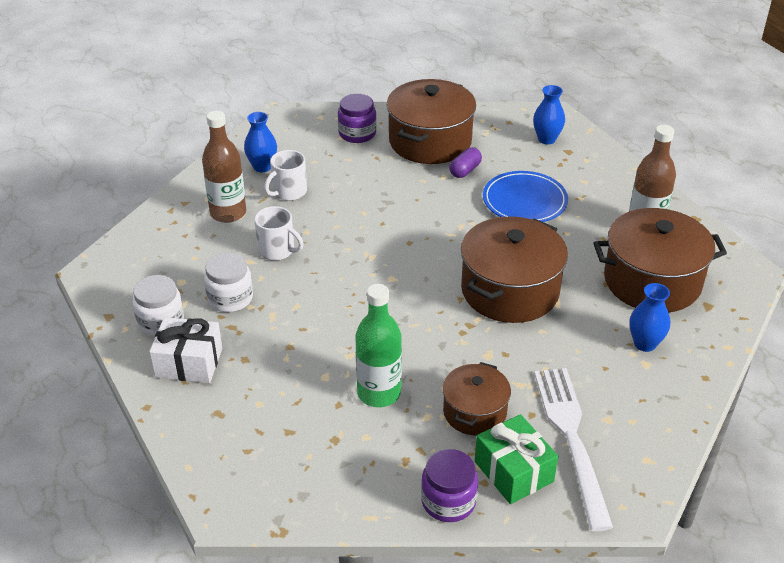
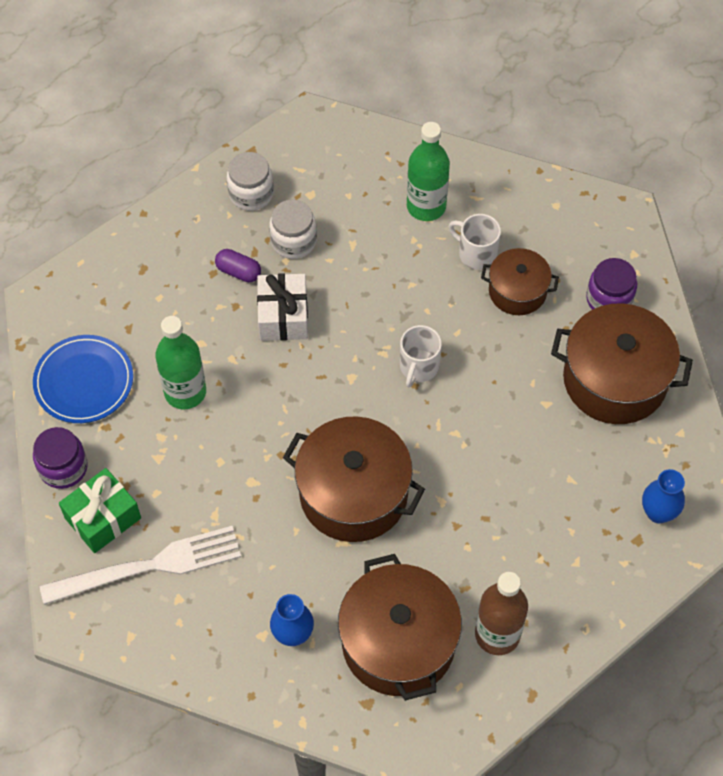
camera: 80 degrees right, 20 degrees up
white gift [149,317,222,383] -> white gift moved to [257,273,308,341]
brown bottle [202,111,246,223] -> green bottle [407,122,450,221]
blue vase [244,112,277,172] -> none
white mug [254,206,304,260] -> white mug moved to [400,325,442,387]
brown pot [442,362,511,436] -> brown pot moved to [481,248,559,315]
purple capsule [449,147,482,178] -> purple capsule moved to [215,249,261,282]
blue plate [483,171,568,222] -> blue plate moved to [33,335,133,423]

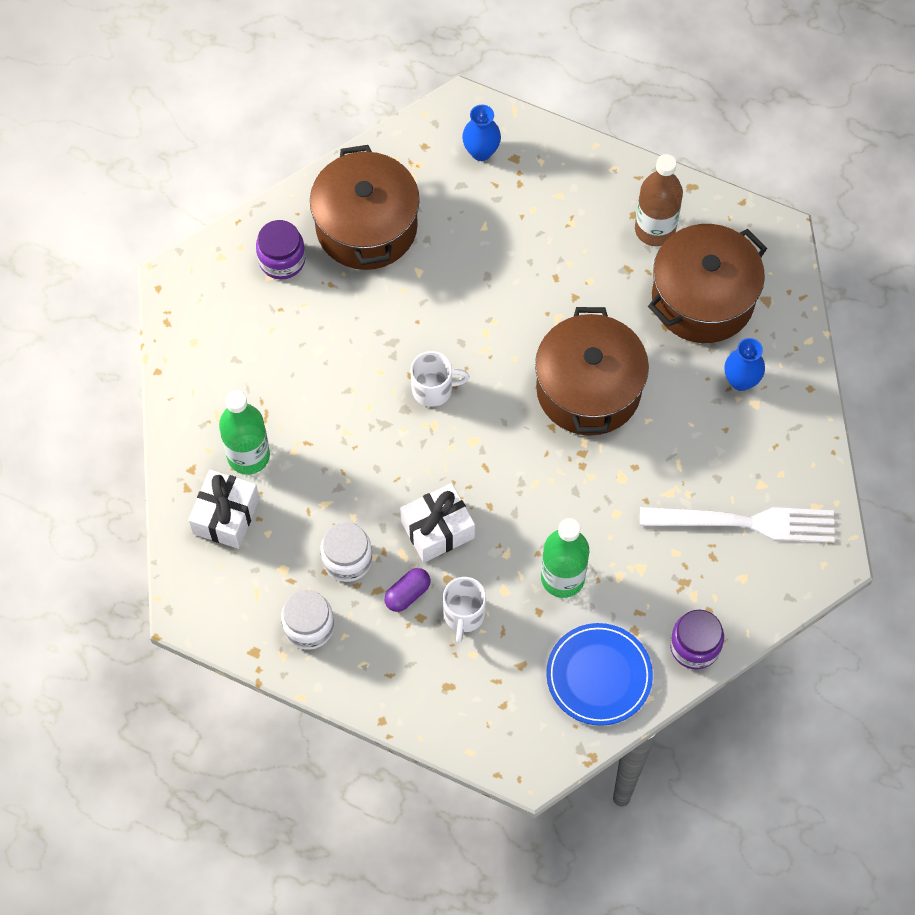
camera: 115 degrees left, 5 degrees up
white fork [40,526,241,605] -> white fork turned 135 degrees clockwise [640,507,835,543]
green gift [59,468,141,553] -> none
purple capsule [215,249,261,282] -> purple capsule turned 45 degrees clockwise [384,568,430,612]
white mug [449,214,501,270] -> white mug moved to [443,577,486,643]
brown pot [481,248,559,315] -> none
none -> white gift [188,470,259,549]

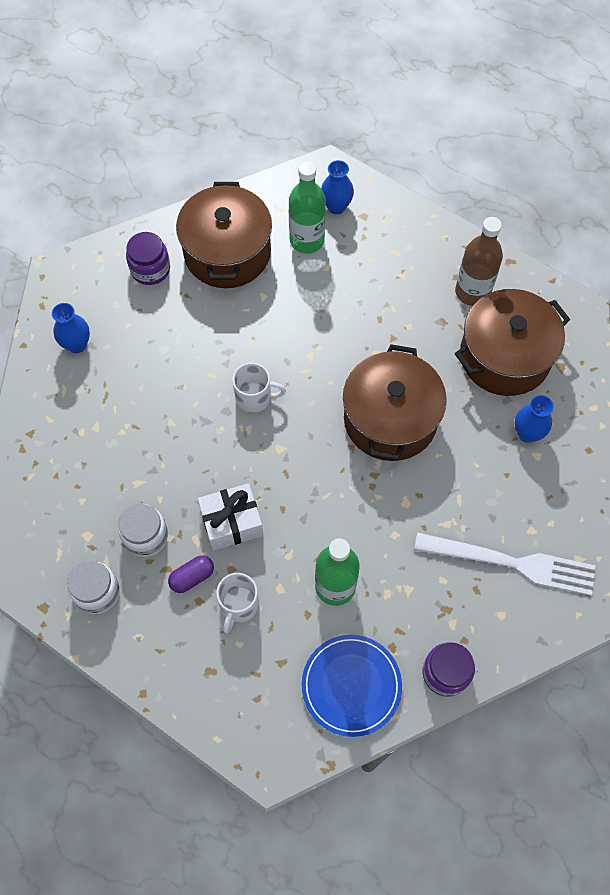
camera: 10 degrees right, 0 degrees up
white gift [188,470,259,549] -> none
green bottle [219,390,270,475] -> green bottle moved to [289,161,326,253]
none -> blue vase [52,303,90,353]

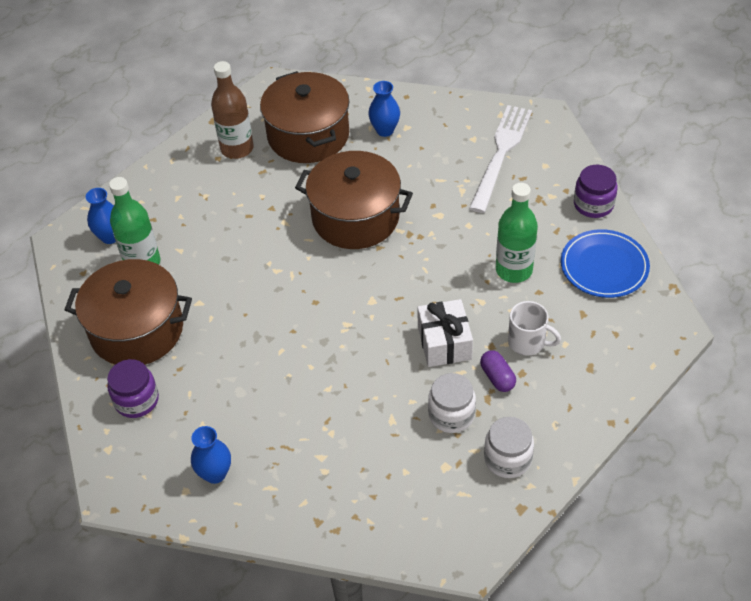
camera: 80 degrees left, 15 degrees down
white mug [232,363,286,413] -> none

